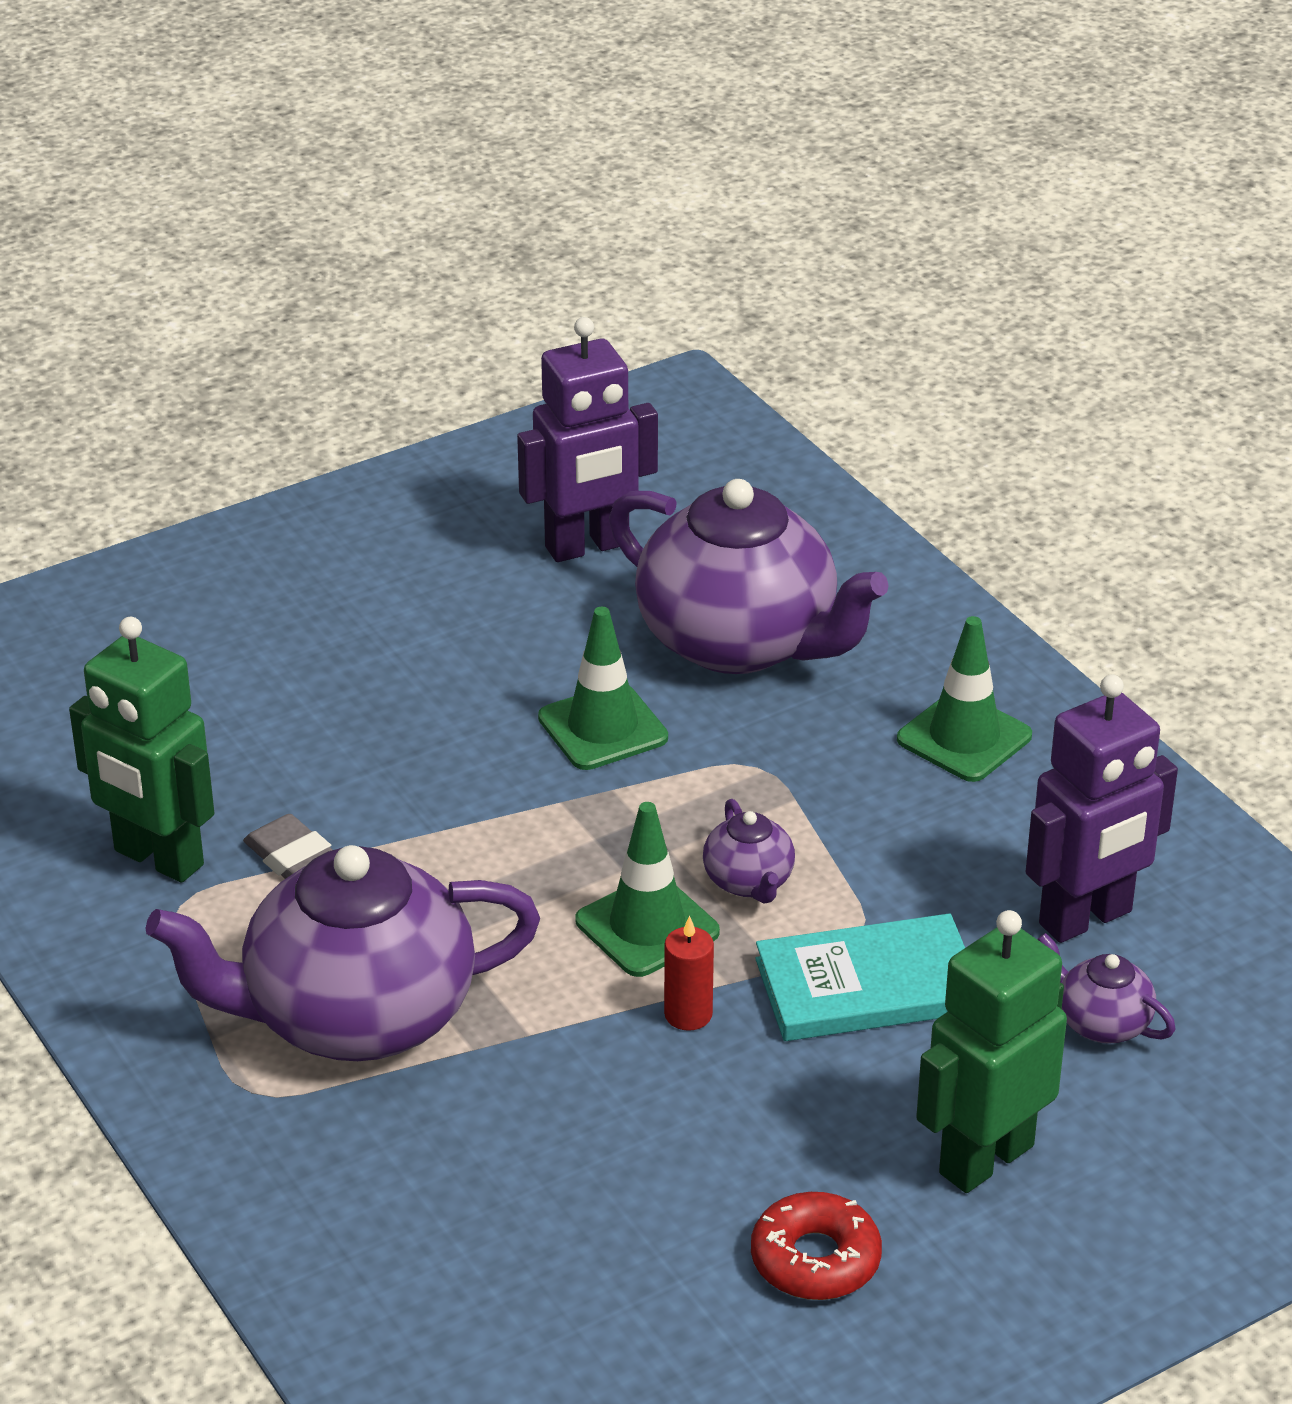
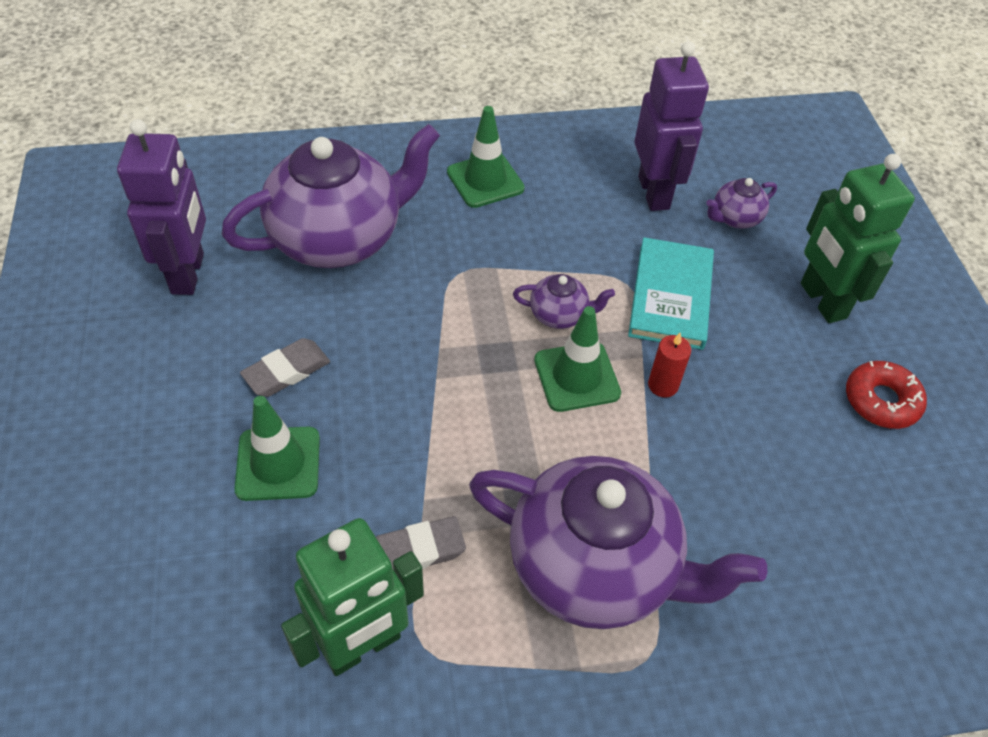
camera: 70 degrees left, 15 degrees up
purple teapot [145,845,540,1061] -> purple teapot turned 75 degrees counterclockwise [469,456,767,629]
green traffic cone [538,607,668,770] -> green traffic cone moved to [234,396,320,501]
none -> grey eraser [240,338,330,397]

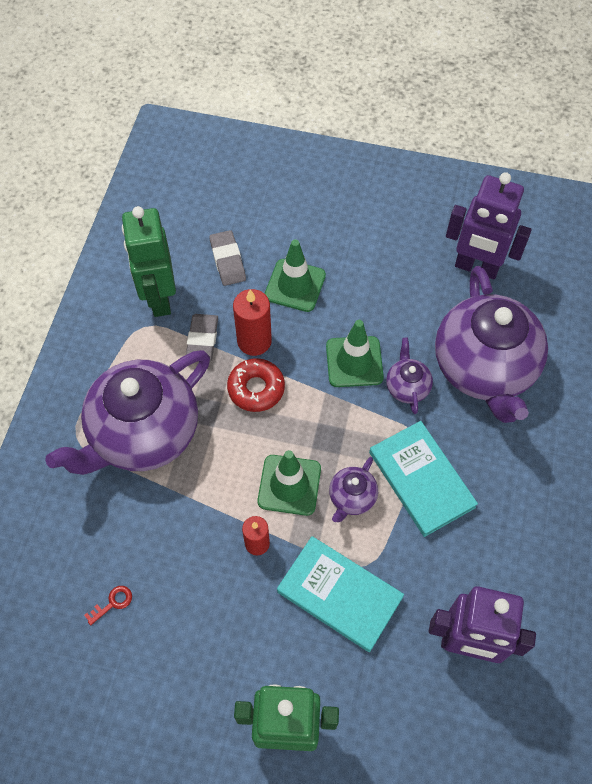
camera: 115 degrees right, 10 degrees up
grey eraser [240,338,330,397] -> grey eraser moved to [209,230,246,286]
green traffic cone [447,106,525,208] -> green traffic cone moved to [326,320,384,387]
purple teapot [706,178,777,229] -> purple teapot moved to [386,338,433,414]
red donut [846,361,927,429] -> red donut moved to [227,358,285,412]
none -> red key [84,586,132,625]
none -> red candle [233,289,272,356]
none -> turquoise book [369,421,478,537]

